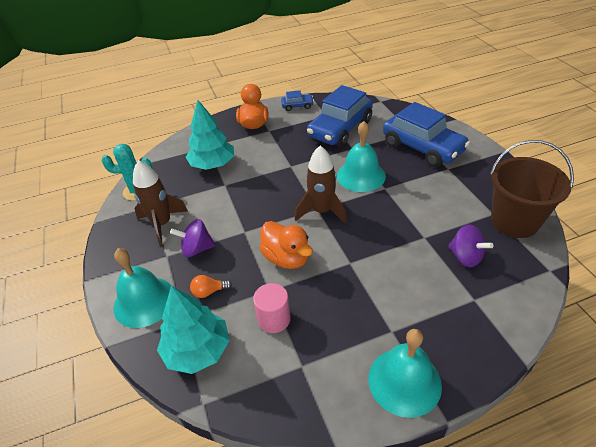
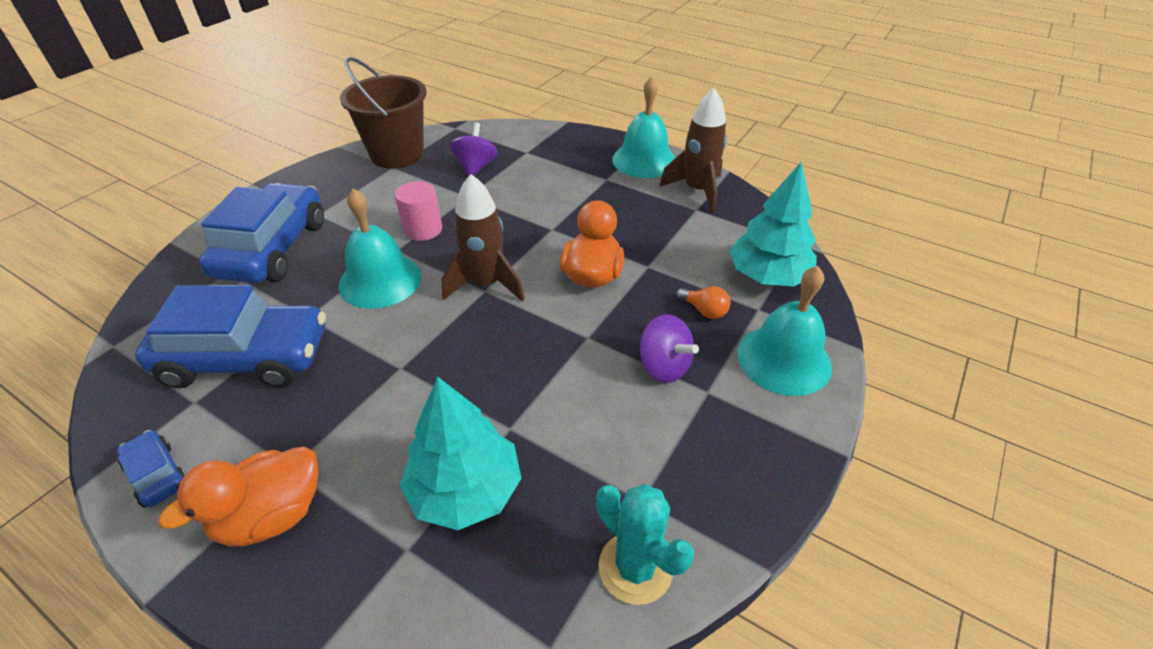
camera: 130 degrees left, 0 degrees up
brown rocket [133,160,188,246] -> brown rocket moved to [659,88,727,213]
pink cylinder [253,283,291,333] -> pink cylinder moved to [395,181,442,241]

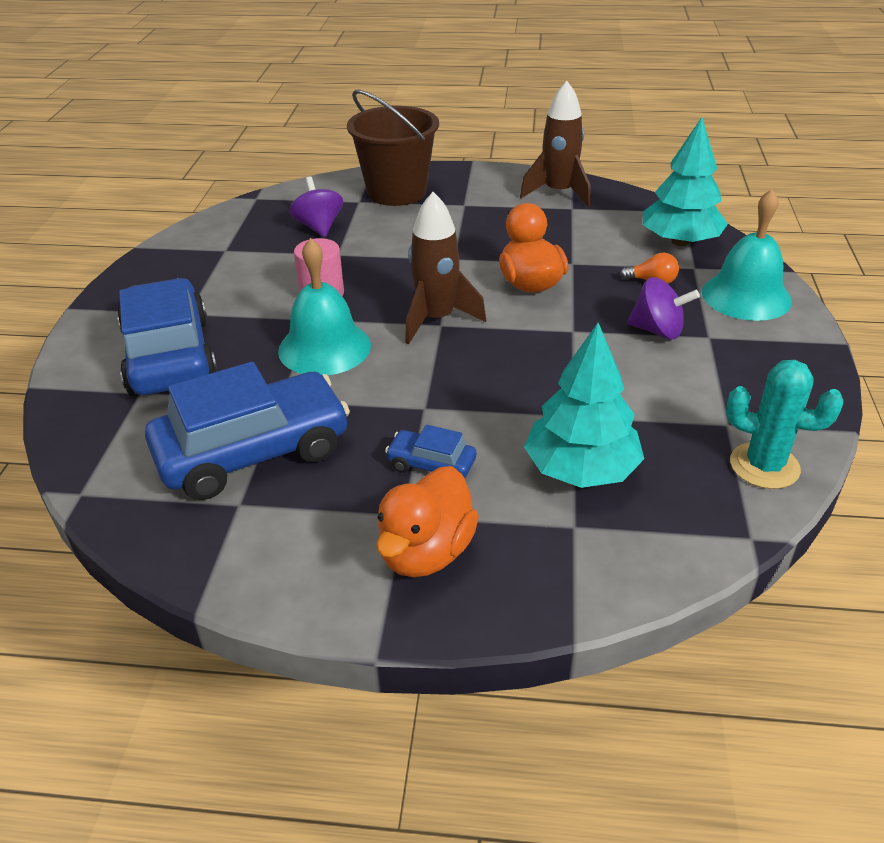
camera: 25 degrees left, 5 degrees down
blue car [117,430,187,508] -> blue car moved to [385,425,476,478]
brown bucket [340,57,427,168] -> brown bucket moved to [347,90,439,206]
turquoise bell [612,77,676,178] -> none

